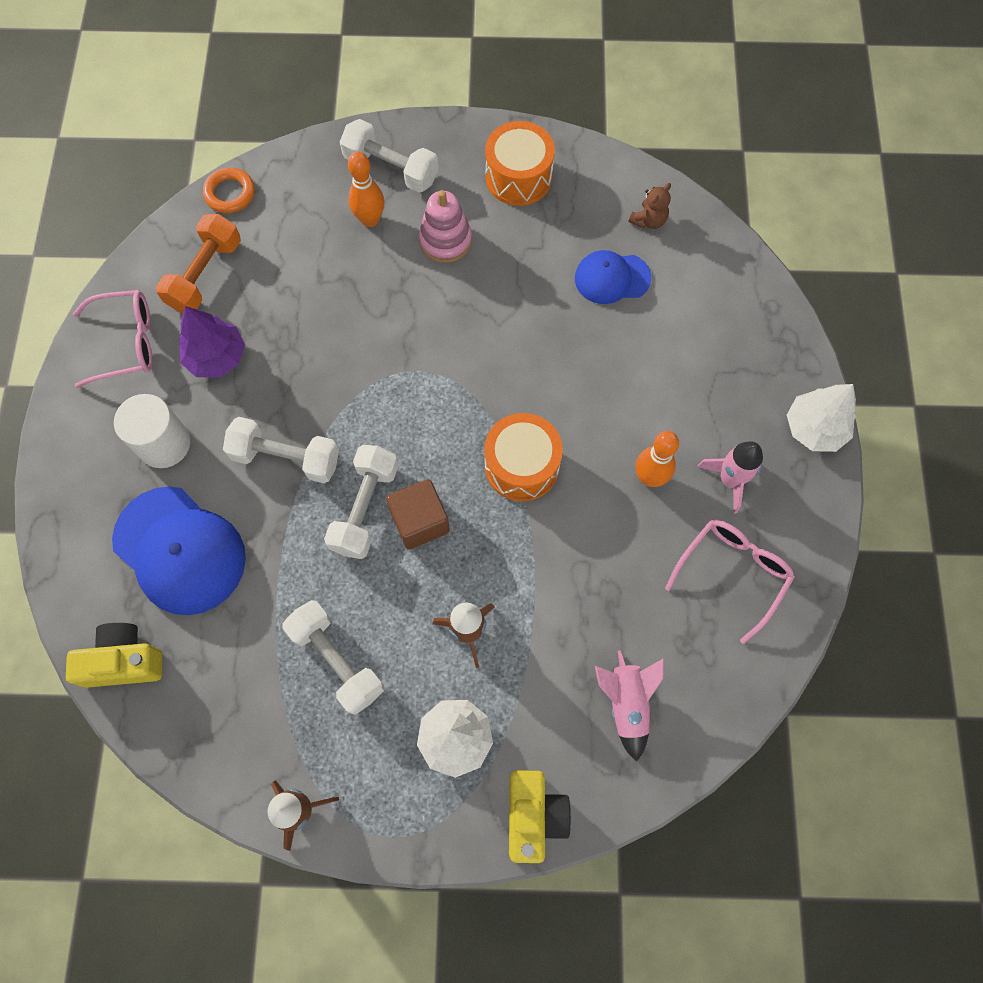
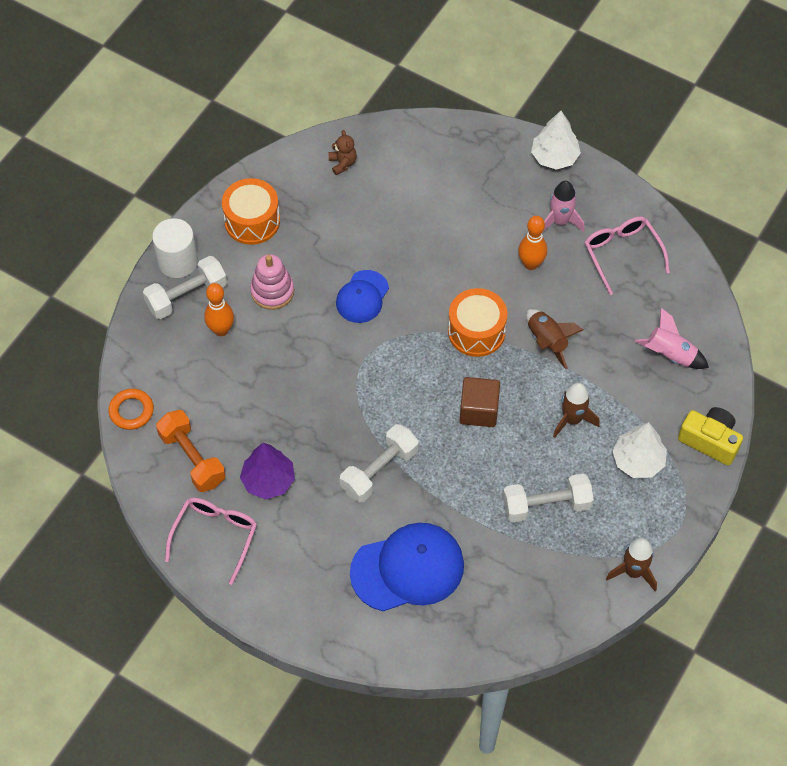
camera: 60 degrees left, 10 degrees down
yellow camera [66,623,162,688] -> none
white cylinder [114,394,190,468] -> white cylinder moved to [152,218,198,278]
white dumbbell [324,445,399,559] -> none
blue cap [575,250,651,304] -> blue cap moved to [336,270,389,323]
none -> brown rocket [526,309,583,369]

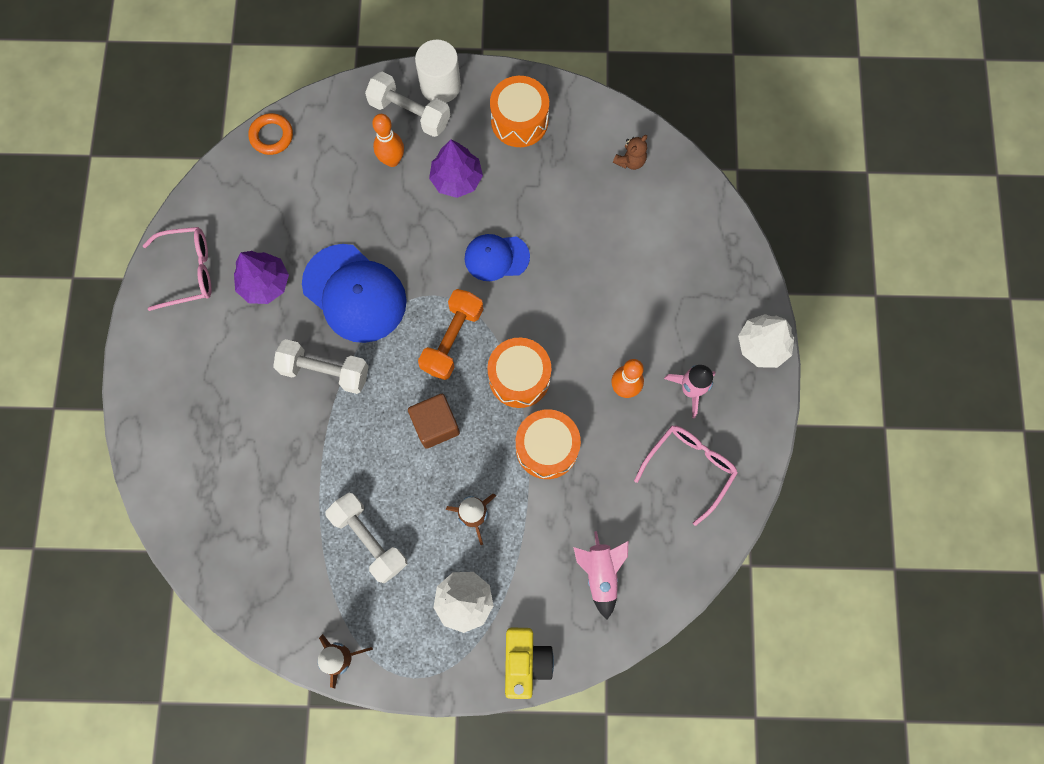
camera: 60 degrees right, 15 degrees up
orange dumbbell [156,410,225,492] -> orange dumbbell moved to [418,289,483,380]
pink stacking toy [250,254,294,310] -> purple tree [429,140,483,198]
blue cap [350,523,464,611] -> blue cap moved to [302,244,407,343]
brown rocket [526,309,583,369] -> orange drum [516,409,581,479]

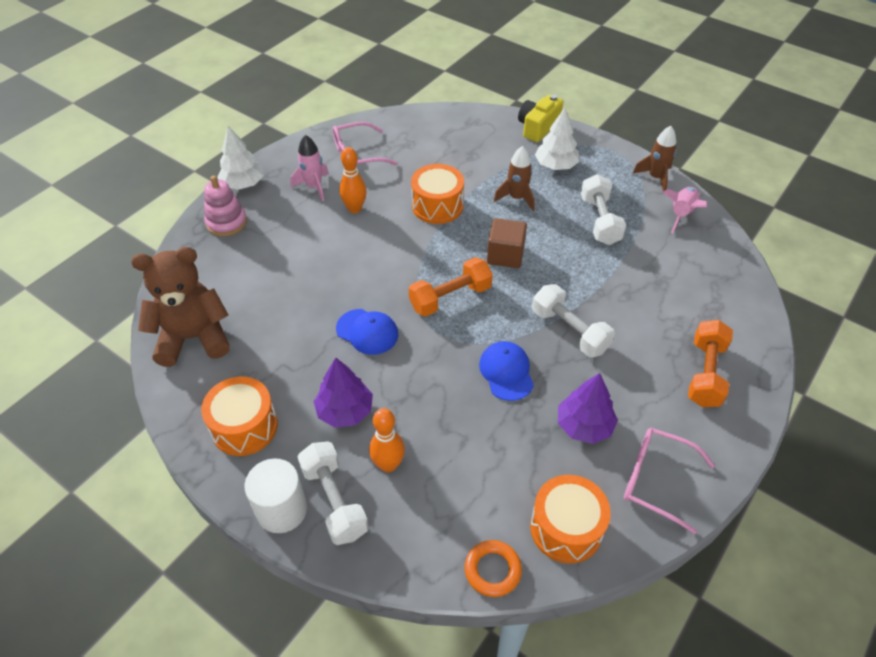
camera: 145 degrees left, 25 degrees down
blue cap [302,244,407,343] -> blue cap [479,341,534,401], size x0.59
orange drum [487,337,551,408] -> orange drum moved to [530,475,611,564]
pink rocket [573,531,628,619] -> pink rocket moved to [663,187,707,233]
brown teddy bear [613,135,647,170] -> brown teddy bear [131,247,230,367], size x2.40
none -> pink stacking toy [204,175,247,237]
none -> orange dumbbell [688,320,733,407]

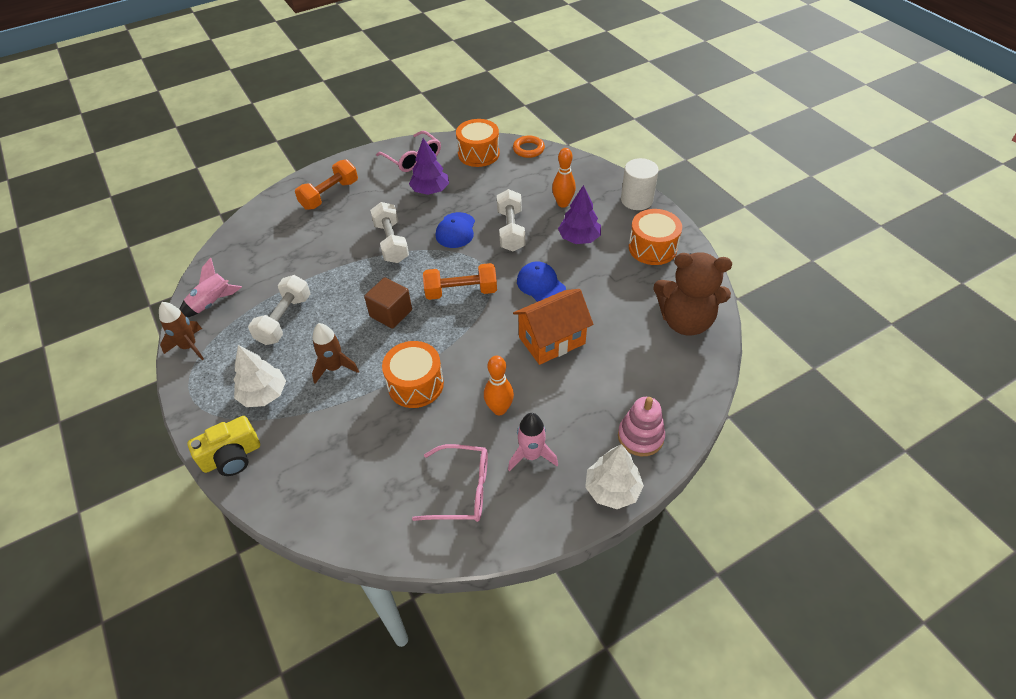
camera: 155 degrees left, 0 degrees up
white dumbbell [298,441,369,545] -> white dumbbell moved to [497,189,525,251]
none -> orange house [513,289,593,365]

